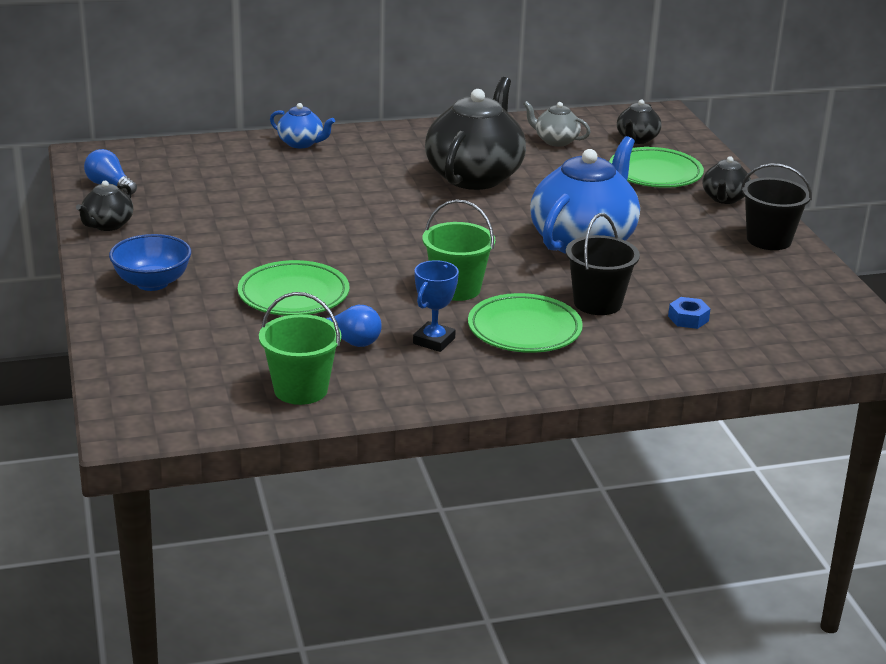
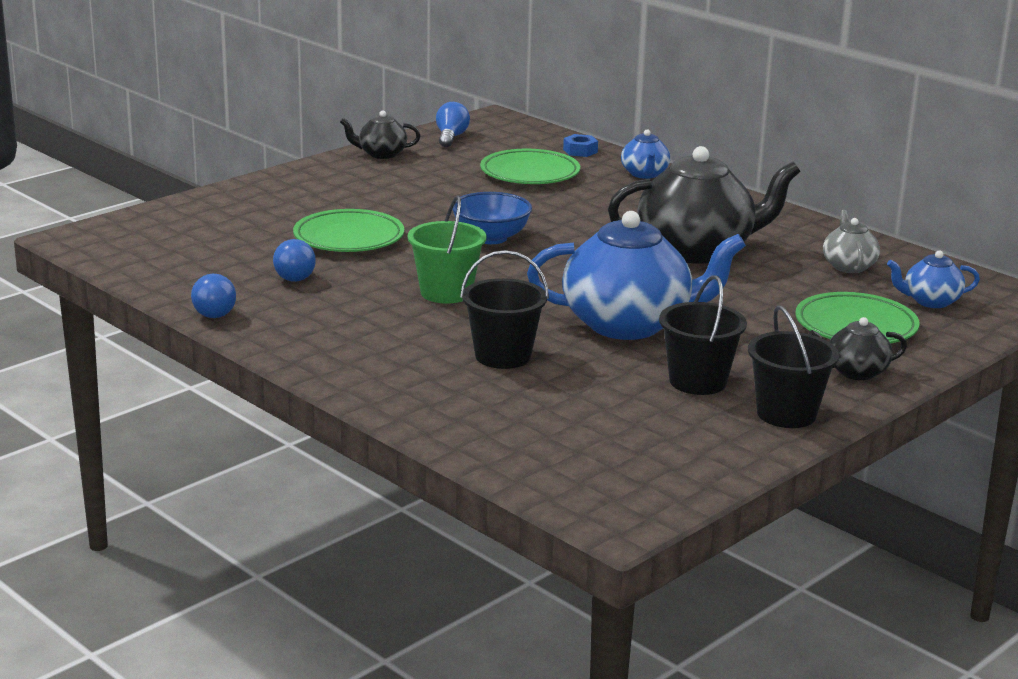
camera: 60 degrees right, 5 degrees down
blue bowl [109,234,191,291] -> blue bowl moved to [452,192,532,244]
green bucket [259,292,341,405] -> none
blue trophy [413,260,459,352] -> none
green plate [468,293,583,353] -> green plate moved to [480,149,580,184]
black teapot [617,99,661,144] -> blue teapot [887,250,980,308]
blue nut [668,297,710,329] -> blue nut moved to [563,134,598,157]
none -> blue light bulb [191,274,236,318]
none -> black bucket [659,275,747,395]

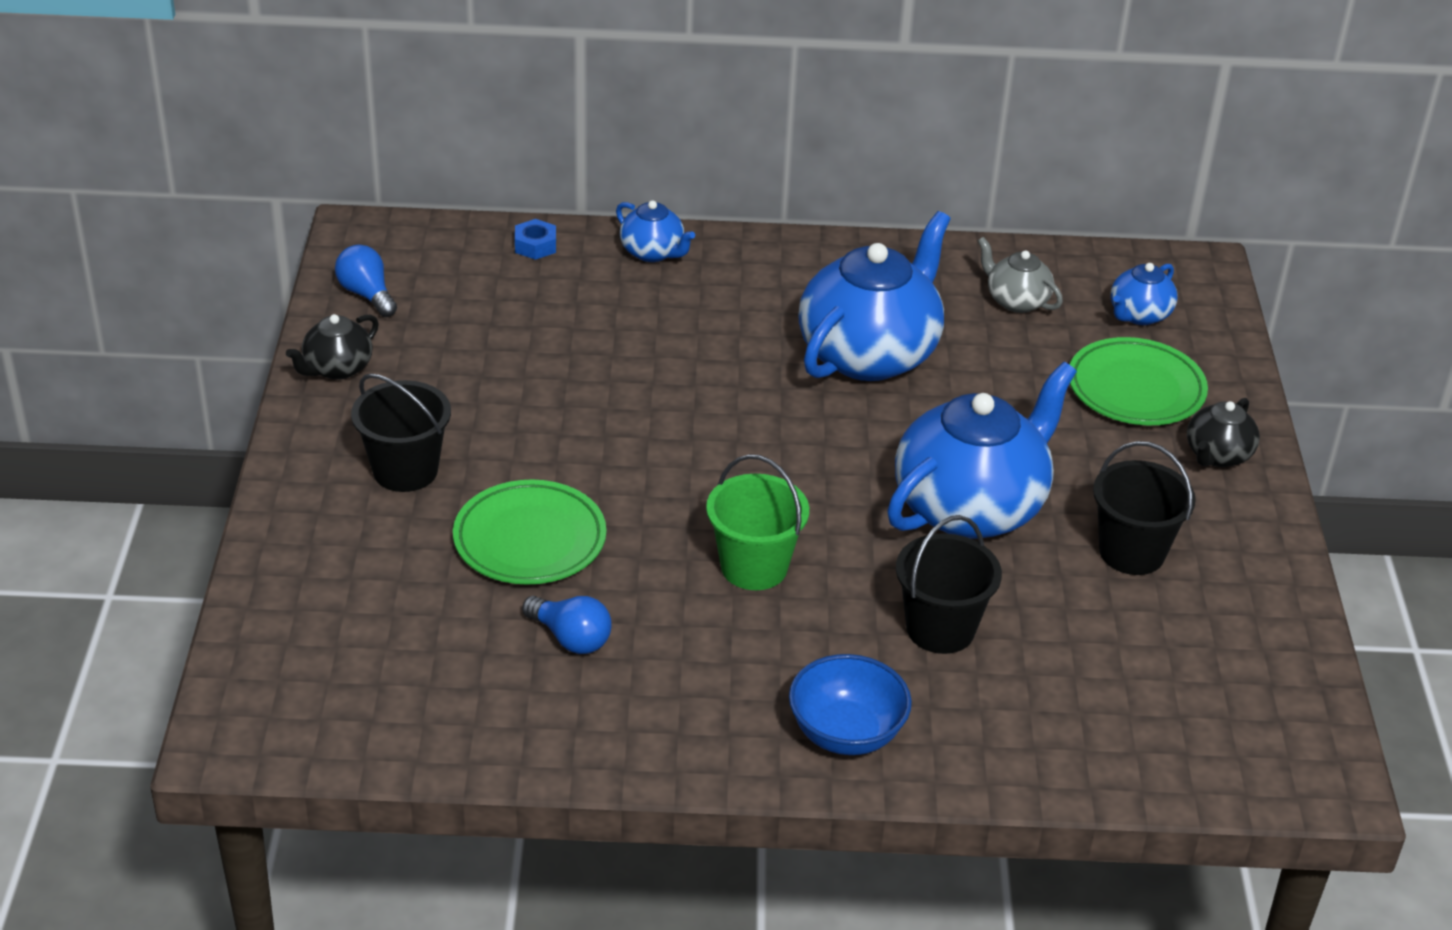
camera: 45 degrees left, 15 degrees up
blue light bulb [191,274,236,318] -> none
blue bowl [452,192,532,244] -> blue bowl moved to [789,654,912,755]
green plate [480,149,580,184] -> none
black teapot [608,146,800,264] -> blue teapot [798,211,951,381]
black bucket [748,305,839,428] -> black bucket moved to [351,373,451,492]

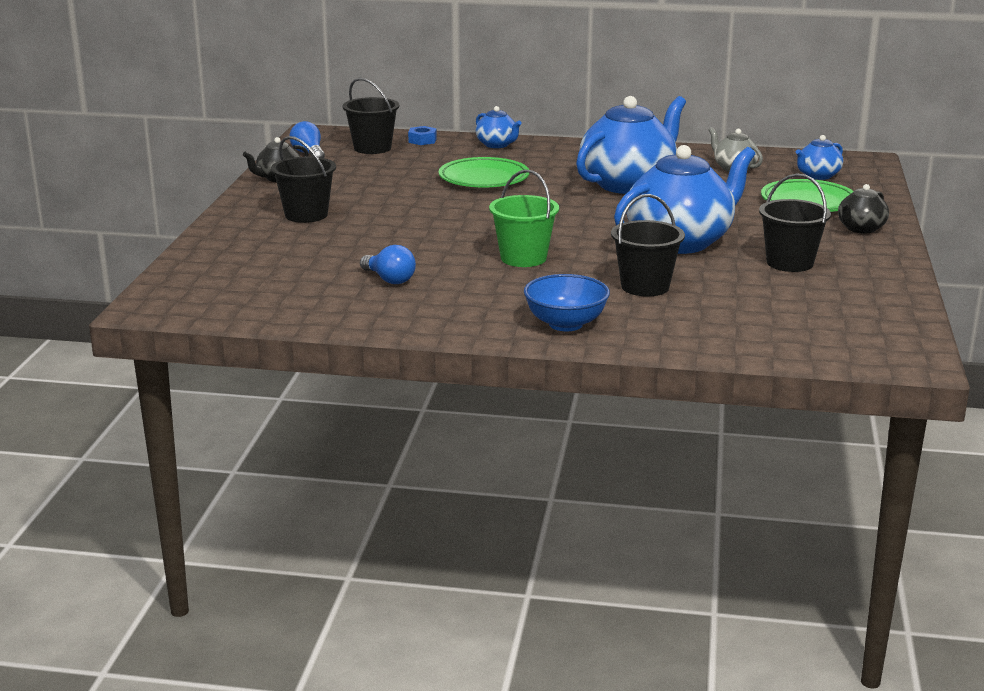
camera: 10 degrees right, 15 degrees down
green plate [453,480,606,585] -> green plate moved to [439,157,529,187]
none -> black bucket [343,78,399,154]

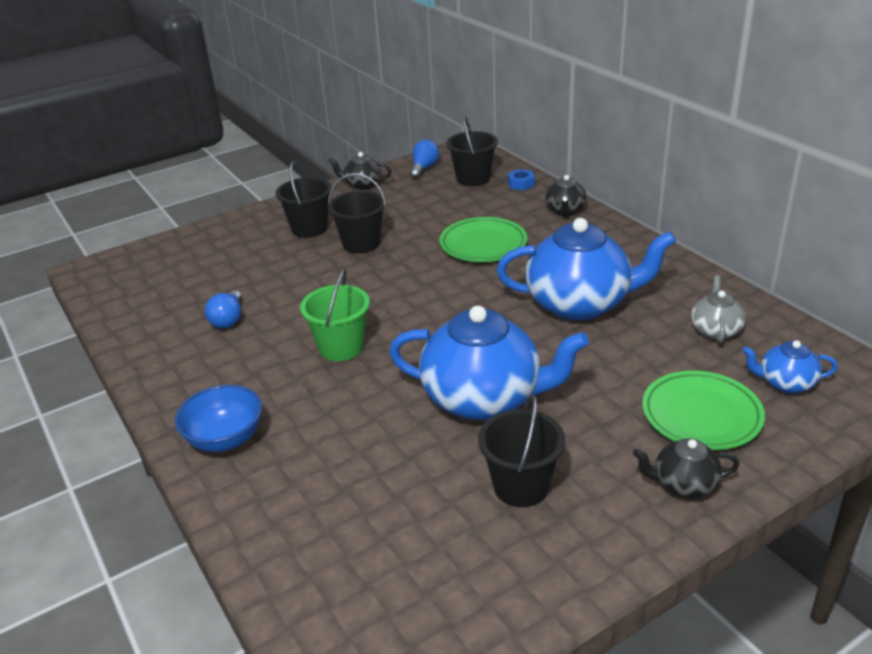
camera: 50 degrees right, 10 degrees up
blue teapot [475,106,522,148] -> black teapot [545,175,587,216]
black bucket [611,194,685,297] -> black bucket moved to [328,173,386,254]

